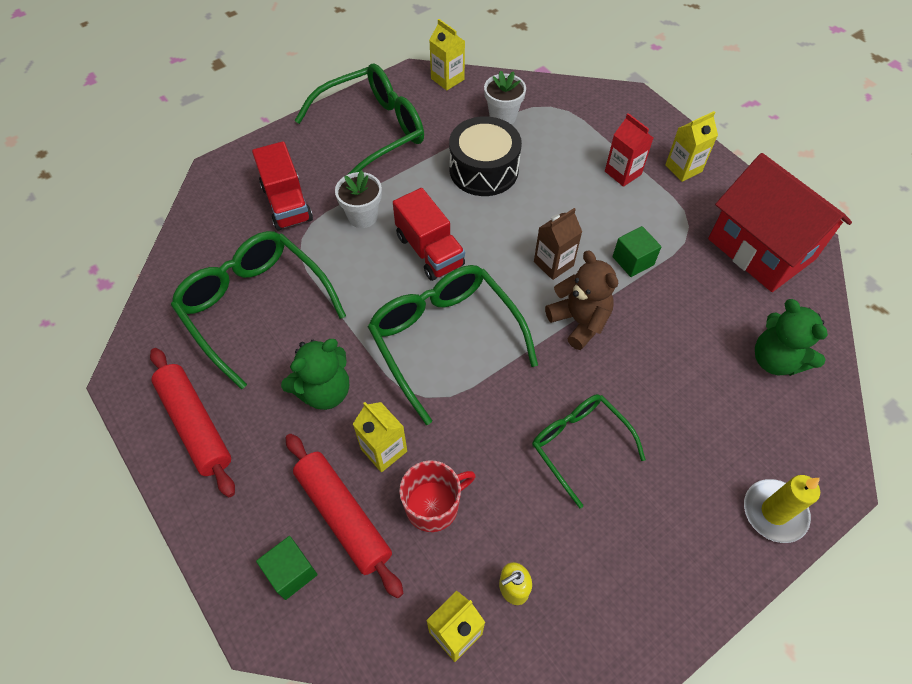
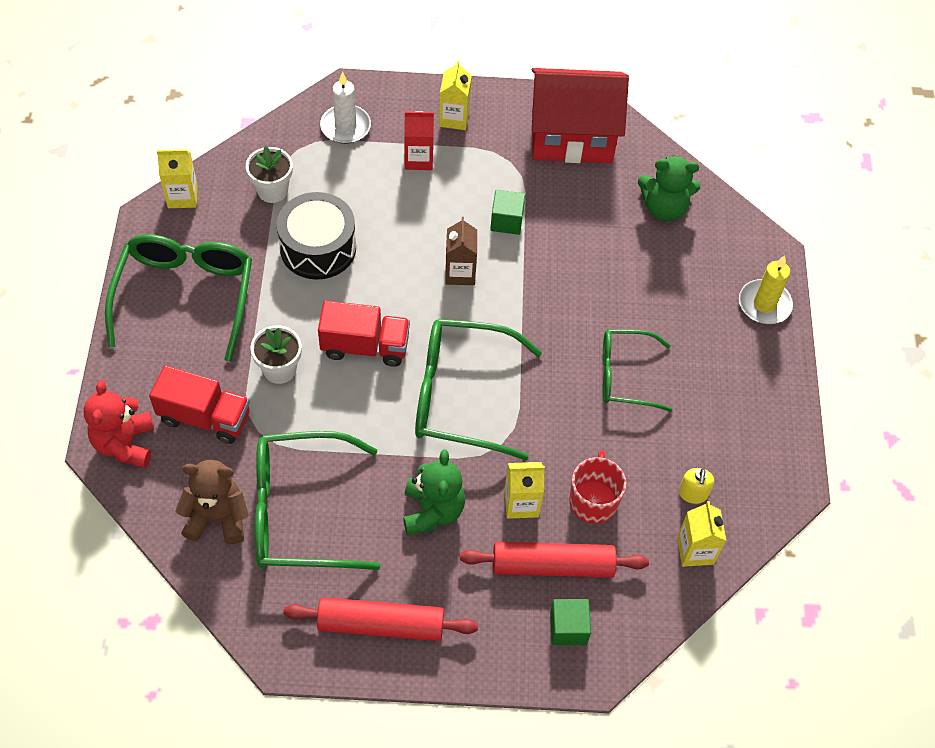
camera: 55 degrees left, 0 degrees up
brown teddy bear [545,250,618,350] -> brown teddy bear moved to [175,460,249,544]
none -> red teddy bear [84,380,154,468]
none -> white candle [320,72,371,144]

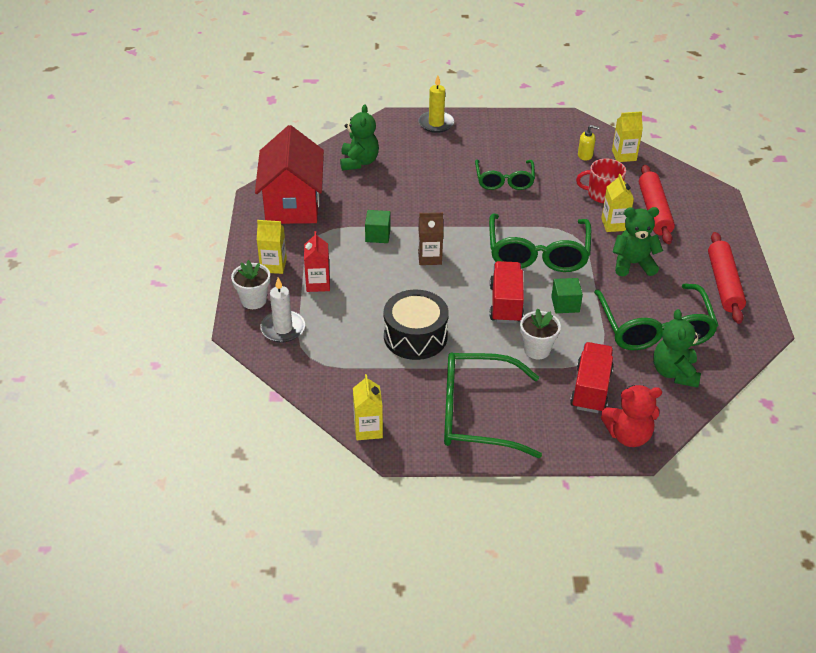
camera: 90 degrees left, 15 degrees down
brown teddy bear [175,460,249,544] -> green teddy bear [653,309,701,388]
white flower pot [246,146,293,203] -> white flower pot moved to [231,260,270,309]
green cube [550,599,591,645] -> green cube moved to [551,278,583,313]

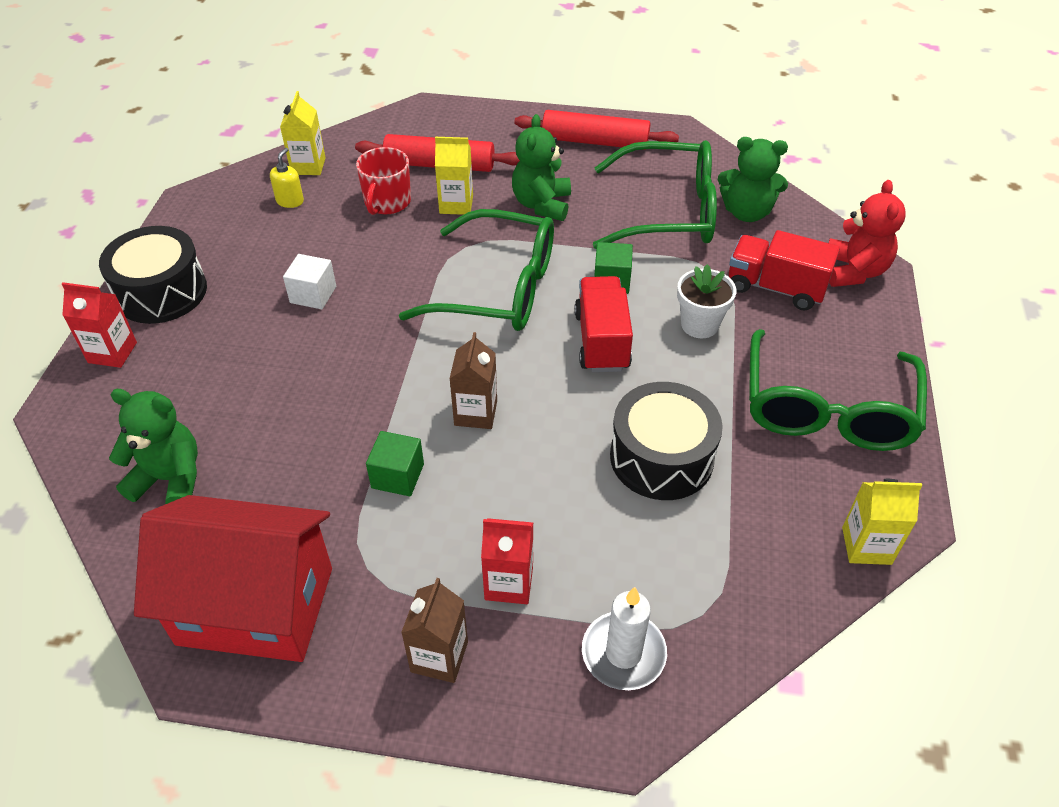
camera: 80 degrees left, 5 degrees up
white flower pot [231,260,270,309] -> none
yellow carton [257,220,287,274] -> brown carton [401,578,468,683]
yellow candle [418,75,454,133] -> red carton [62,282,137,368]
green glasses [475,160,535,190] -> white cube [283,254,336,309]
red truck [489,261,524,324] -> red truck turned 75 degrees clockwise [574,276,633,372]
none -> black drum [99,226,207,324]

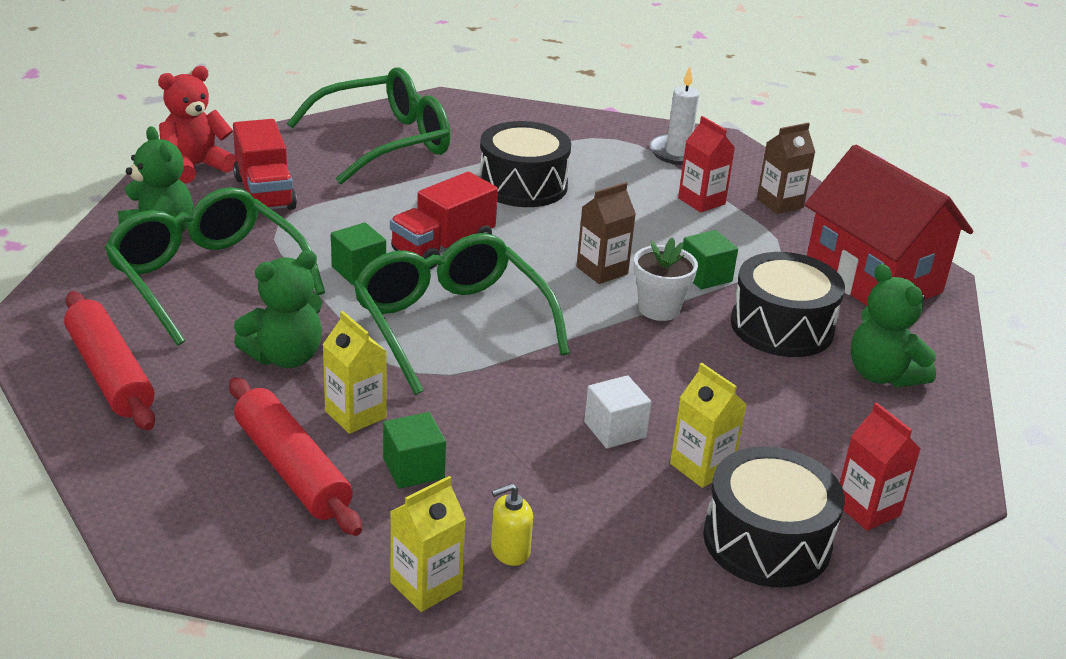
camera: 135 degrees left, 15 degrees down
red mug [356,147,411,215] -> green cube [383,412,446,489]
white flower pot [677,264,736,338] -> white flower pot moved to [634,237,698,321]
yellow carton [842,479,922,565] -> yellow carton moved to [670,363,747,488]
none -> black drum [731,252,845,357]

